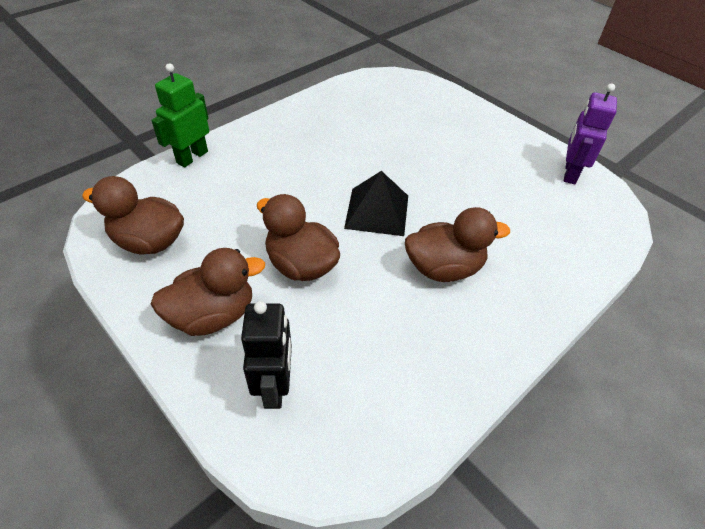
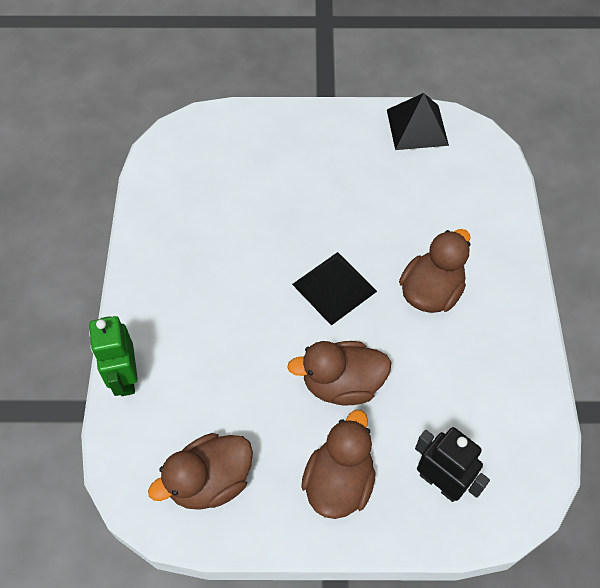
camera: 45 degrees left, 10 degrees up
purple robot [564,83,617,184] -> black pyramid [387,93,449,150]

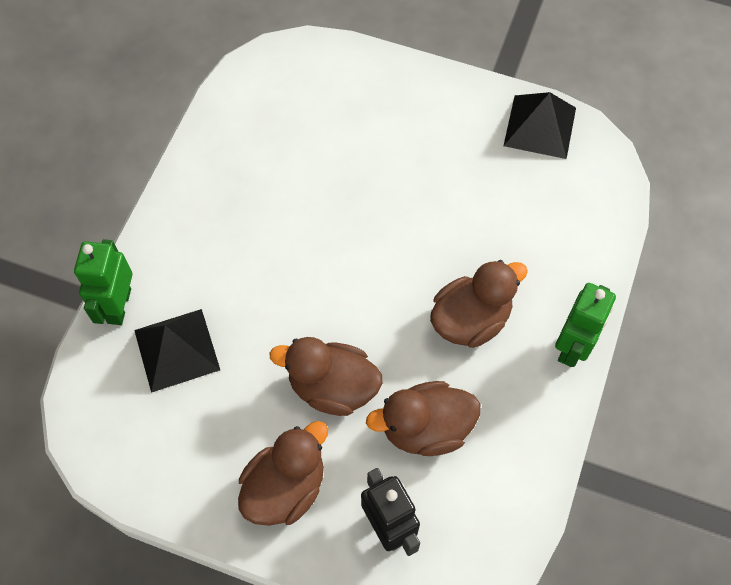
camera: 20 degrees right, 5 degrees up
brown duck [148,433,253,510] -> brown duck moved to [366,381,480,456]
black pyramid [292,252,377,325] -> black pyramid moved to [134,309,220,393]
none -> green robot [555,283,616,367]

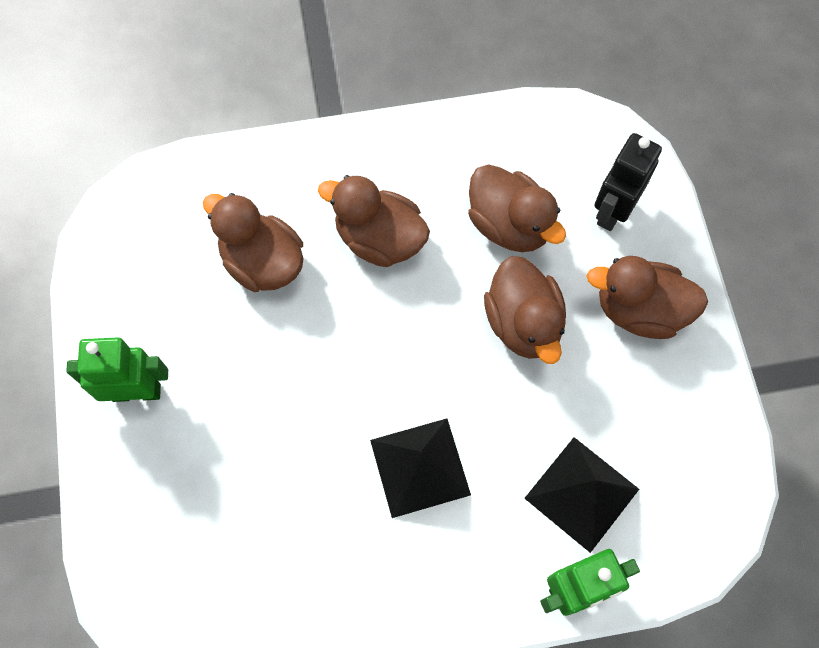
camera: 120 degrees left, 5 degrees up
black pyramid [504,92,576,159] -> black pyramid moved to [370,419,471,518]
green robot [555,283,616,367] -> green robot moved to [66,337,168,402]
none -> brown duck [203,193,304,292]

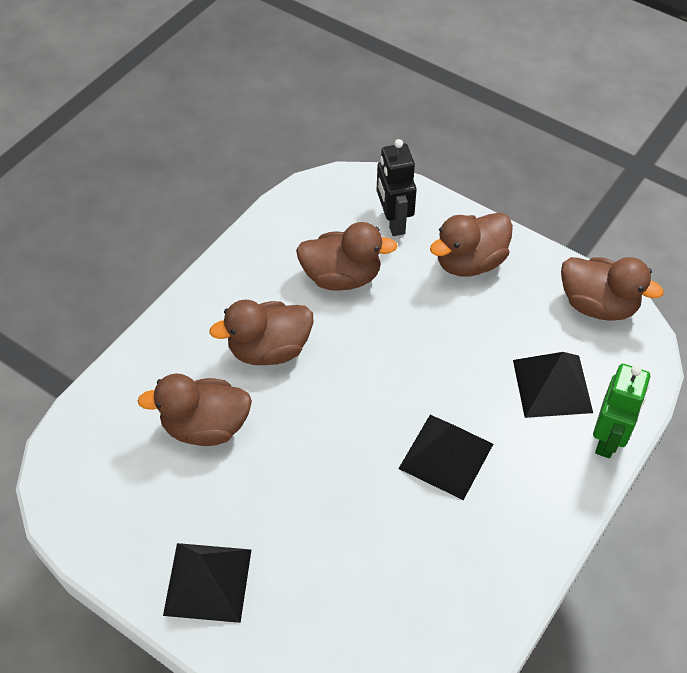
camera: 45 degrees left, 15 degrees down
green robot [66,337,168,402] -> black pyramid [163,543,251,623]
brown duck [484,256,566,364] -> brown duck moved to [561,257,664,321]

